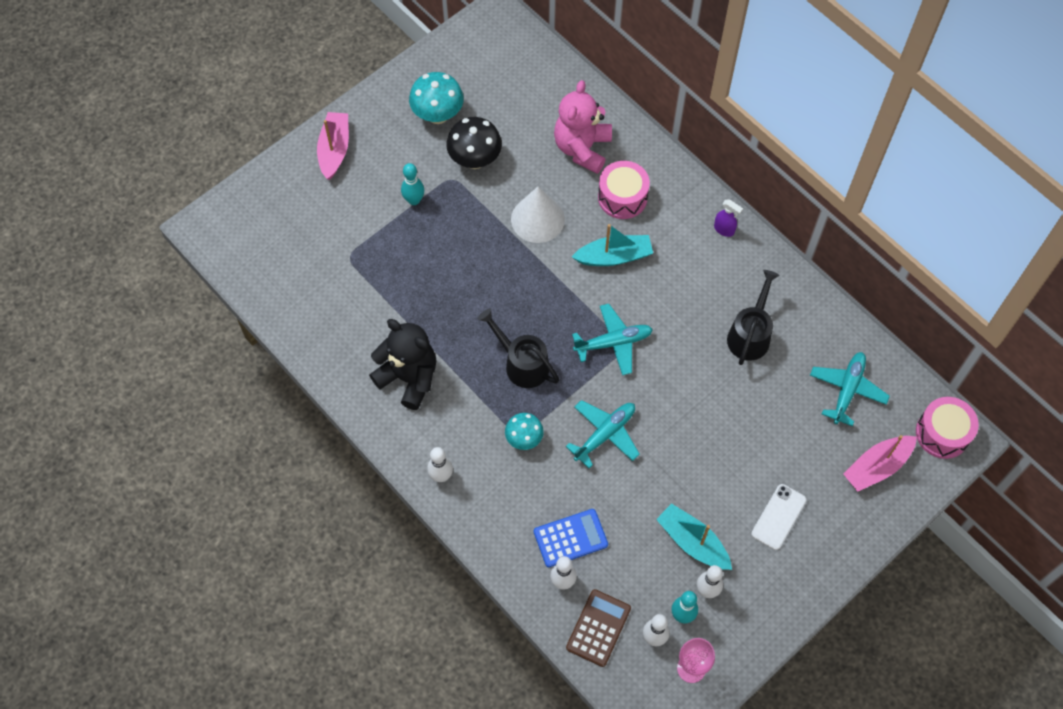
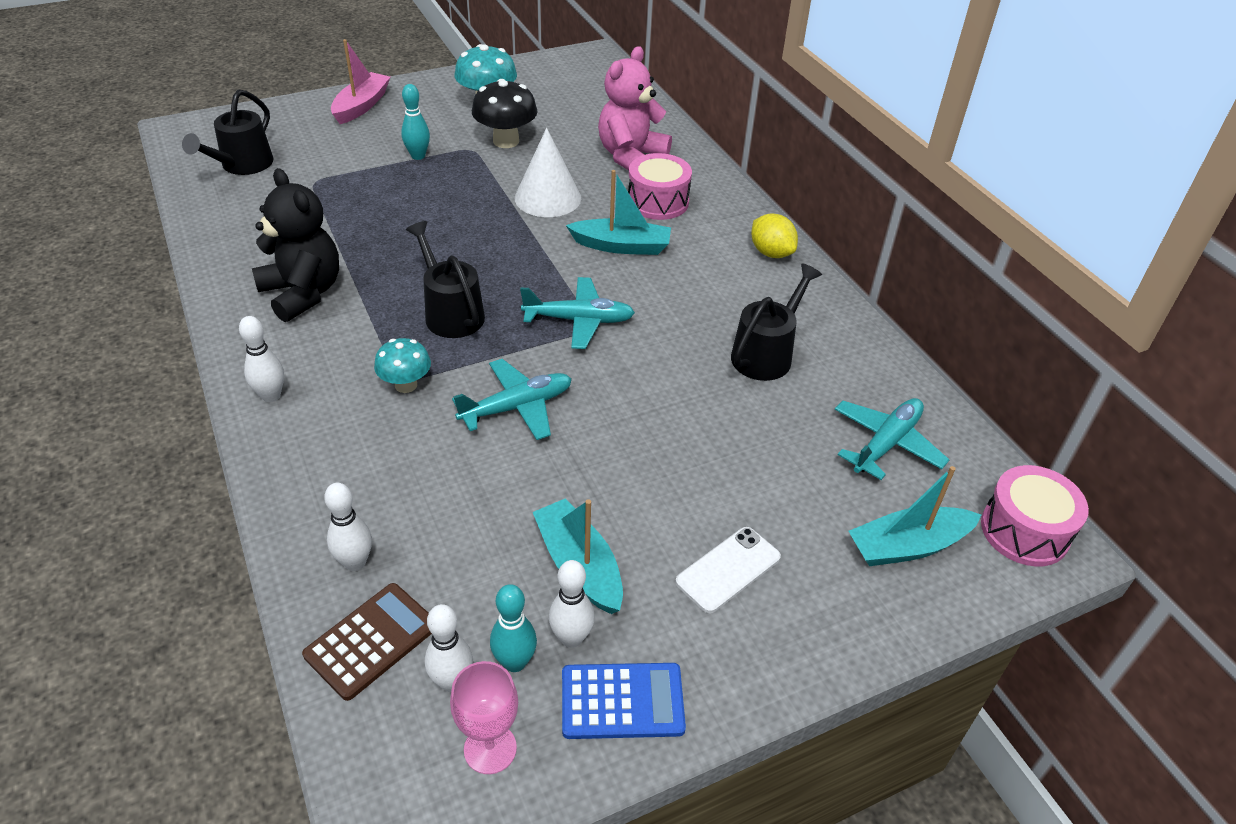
camera: 15 degrees right, 20 degrees down
blue calculator [534,509,608,567] -> blue calculator moved to [562,663,686,739]
purple spray bottle [714,200,743,237] -> yellow lemon [751,213,798,258]
pink boat [843,435,917,492] -> turquoise boat [848,466,981,566]
none -> black watering can [182,89,273,175]

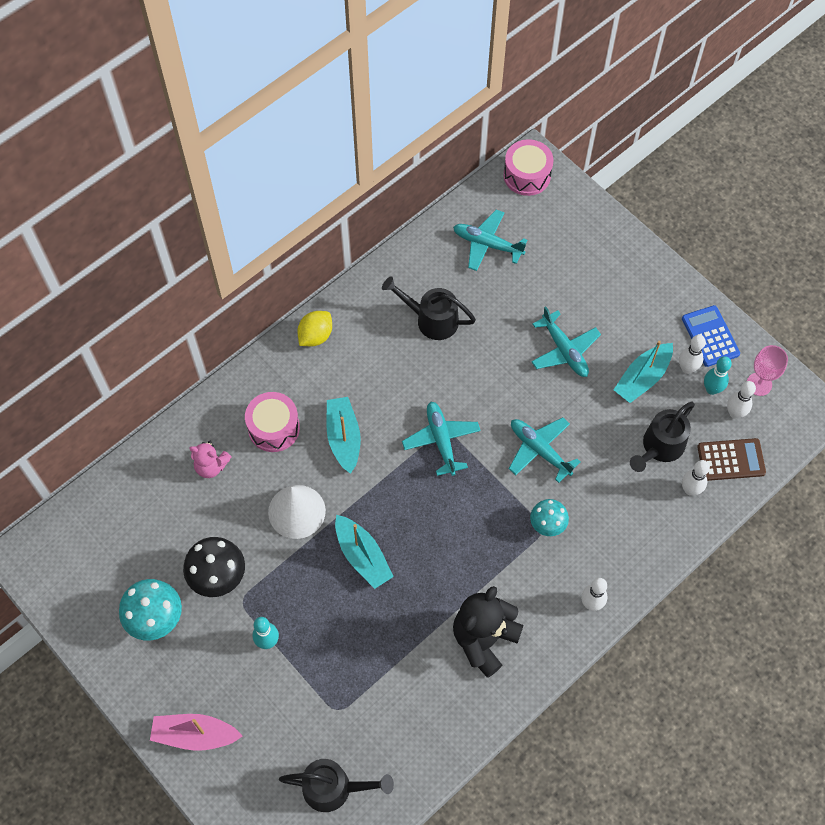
camera: 105 degrees left, 20 degrees up
brown calculator [302,583,432,701] -> brown calculator turned 150 degrees clockwise [697,438,766,481]
black watering can [406,221,485,338] -> black watering can moved to [630,402,695,472]
pink teddy bear [598,46,672,170] -> pink teddy bear [189,441,231,478], size x0.57
white phone [676,527,781,613] -> none
turquoise boat [848,466,981,566] -> turquoise boat moved to [335,515,394,589]
none -> turquoise plane [531,306,601,377]

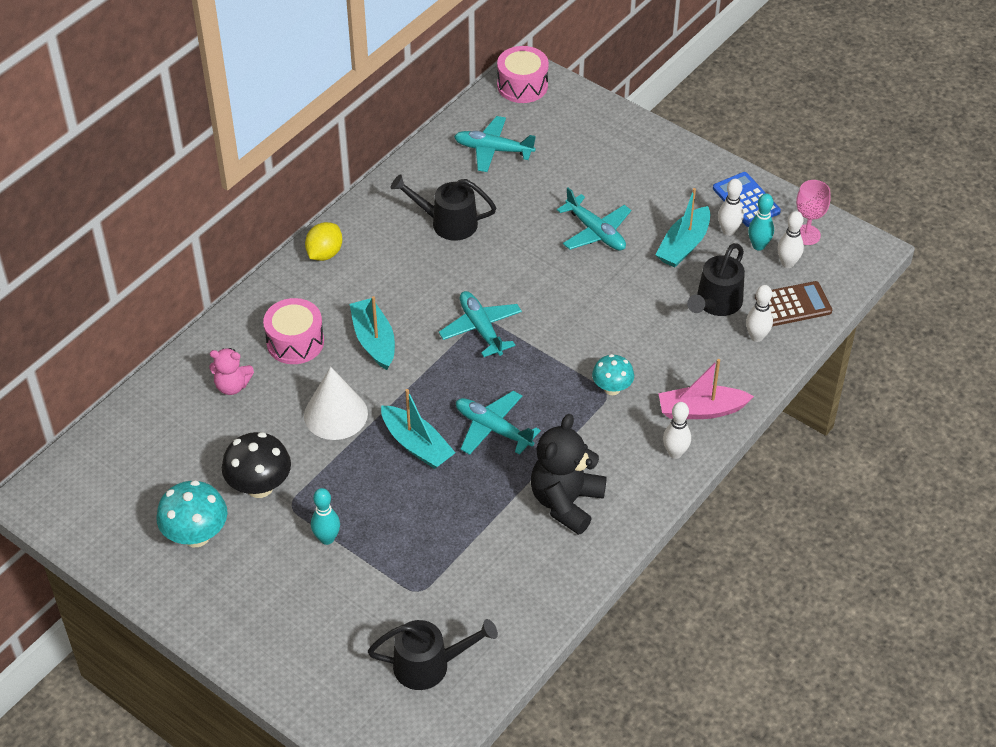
camera: 10 degrees left, 15 degrees down
pink boat [150,714,242,751] -> pink boat moved to [659,359,754,419]
turquoise plane [509,418,580,483] -> turquoise plane moved to [456,391,541,455]

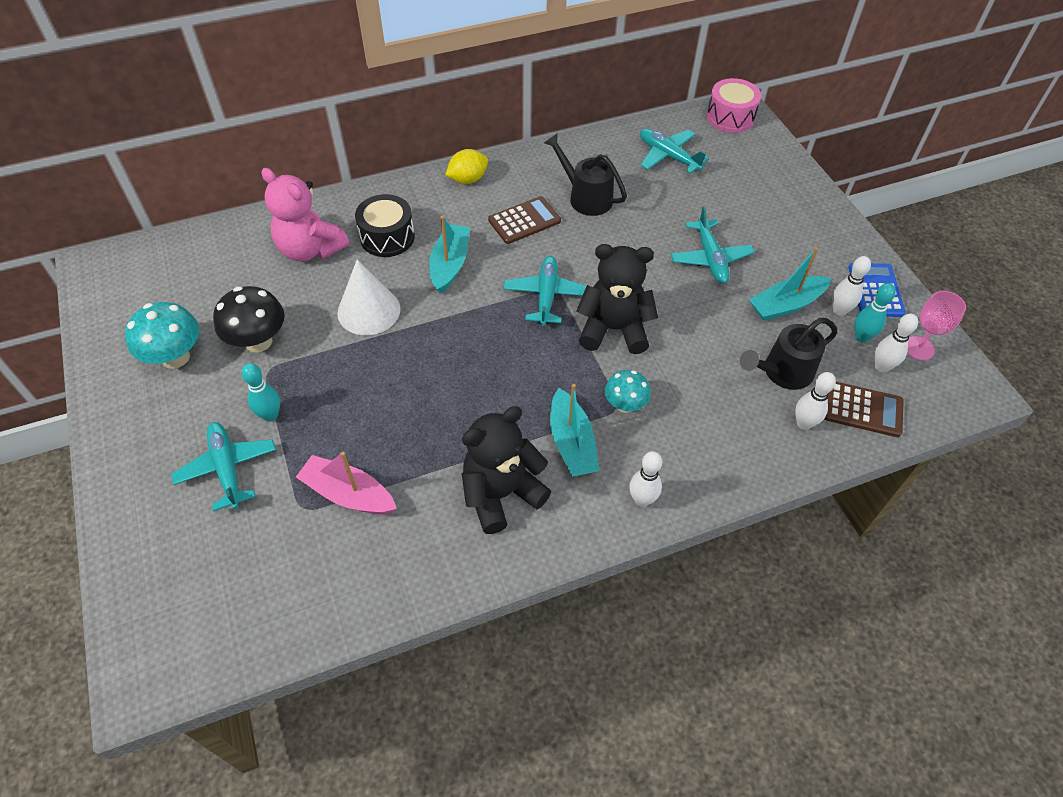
camera: 30 degrees right, 5 degrees up
pink teddy bear [209,348,254,395] -> pink teddy bear [261,168,349,261], size x1.75
pink drum [263,298,324,364] -> black drum [355,194,415,257]
black watering can [368,619,498,690] -> none
turquoise boat [381,389,456,469] -> turquoise boat moved to [550,384,599,477]
turquoise plane [456,391,541,455] -> turquoise plane moved to [171,422,276,511]
pink boat [659,359,754,419] -> pink boat moved to [296,452,397,514]
none -> brown calculator [488,196,561,244]
none -> black teddy bear [576,244,658,354]

